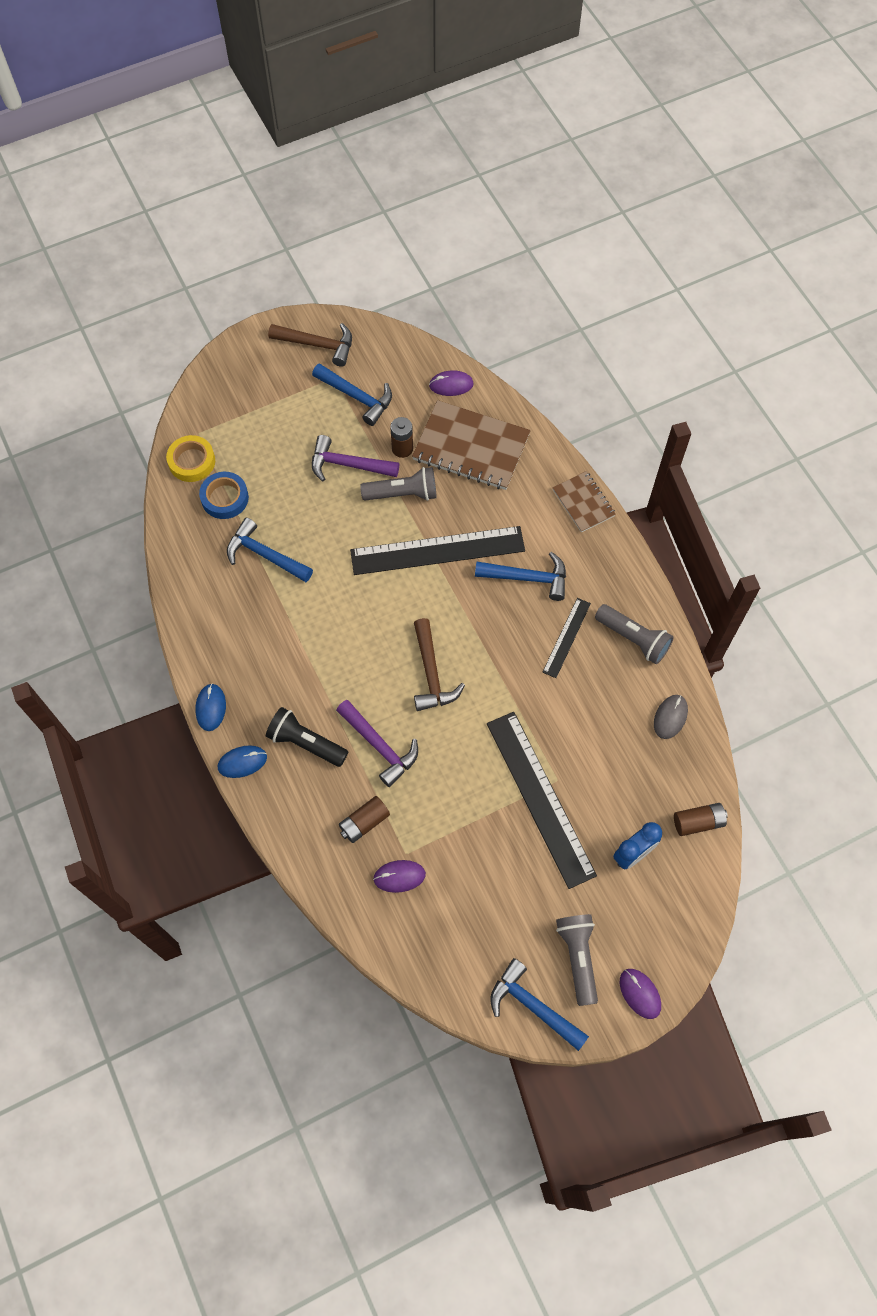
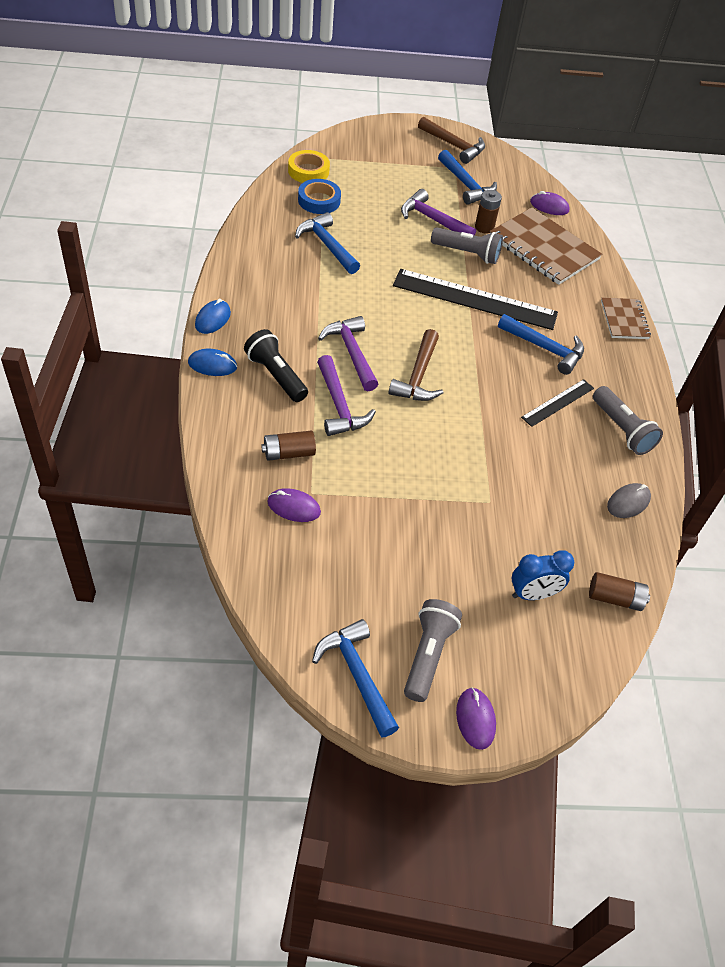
camera: 20 degrees right, 15 degrees down
black ruler [487,712,597,889] -> none
none -> purple hammer [318,316,378,391]

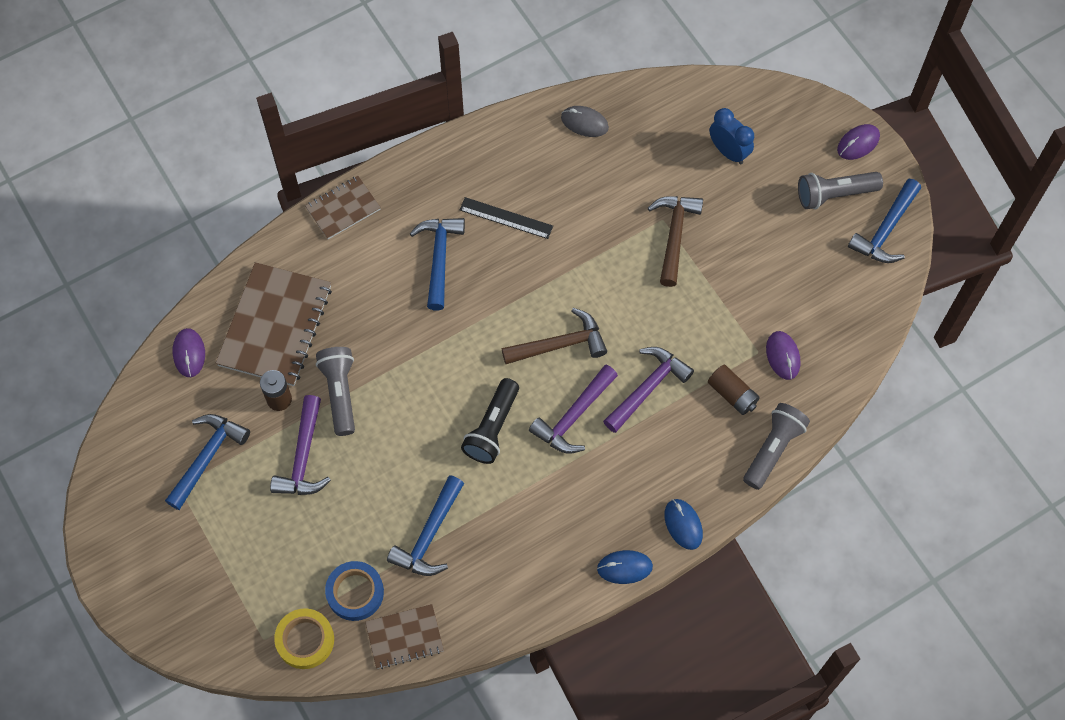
camera: 115 degrees left, 15 degrees up
black flashlight [244,329,308,402] -> black flashlight moved to [461,378,519,464]
black ruler [393,269,558,330] -> none
brown hammer [418,117,485,164] -> brown hammer moved to [648,196,703,287]
brown battery [589,572,650,611] -> none
grey flashlight [593,386,663,455] -> grey flashlight moved to [743,403,810,490]
none -> brown notebook [365,604,444,669]

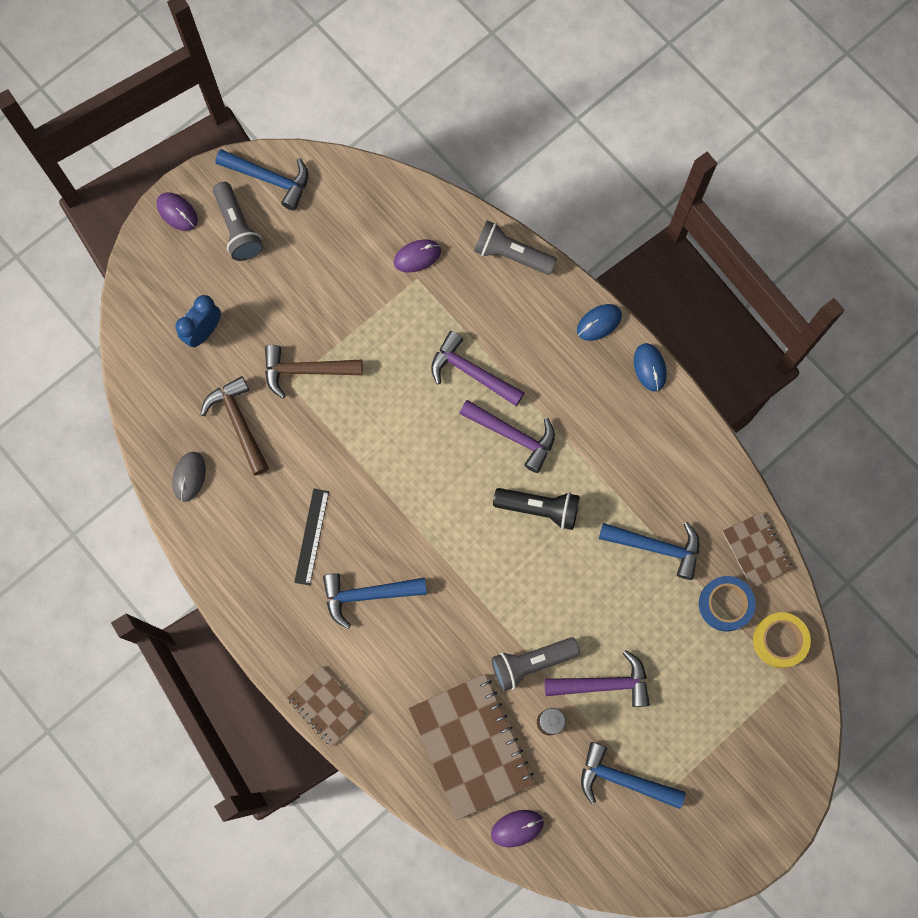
camera: 100 degrees left, 10 degrees up
brown notebook [216,262,332,386] -> brown notebook turned 60 degrees clockwise [409,674,534,820]
brown hammer [502,308,607,364] -> brown hammer moved to [200,376,269,476]
brown battery [708,365,760,415] -> none

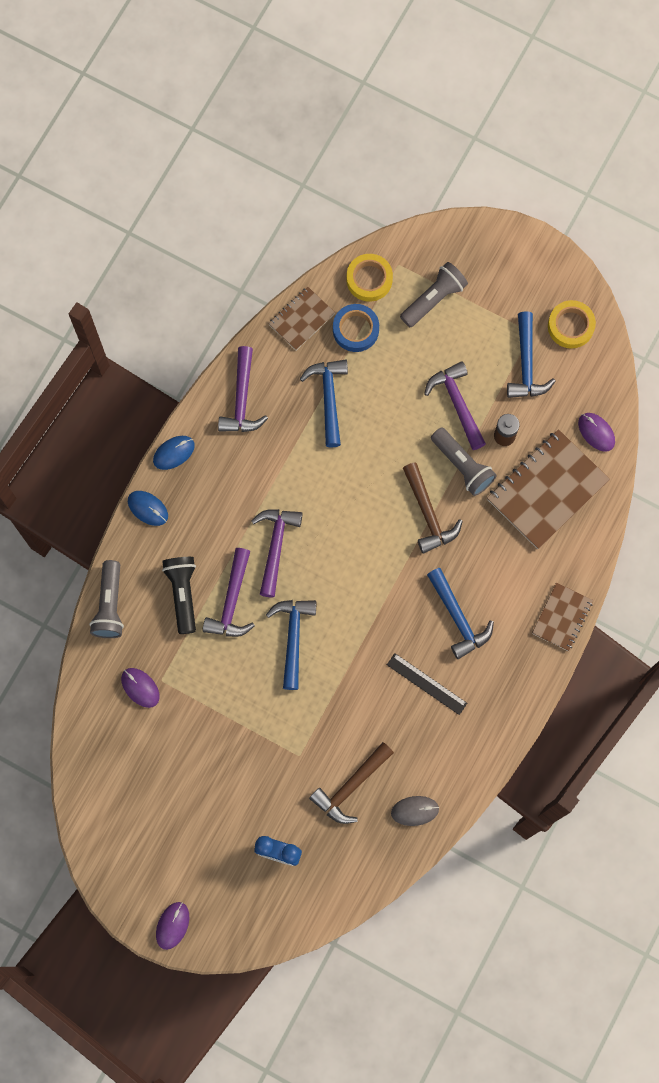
camera: 110 degrees left, 0 degrees up
grey flashlight [213,182,263,261] -> grey flashlight moved to [400,262,468,327]
blue hammer [216,149,308,211] -> blue hammer moved to [266,600,317,690]
brown hammer [265,345,363,399] -> brown hammer moved to [403,462,463,554]
black ruler [294,489,329,585] -> black ruler turned 45 degrees clockwise [387,653,467,715]
black flashlight [493,488,579,530] -> black flashlight moved to [162,557,196,634]
none -> purple hammer [218,346,268,432]
none -> yellow tape [548,300,596,349]

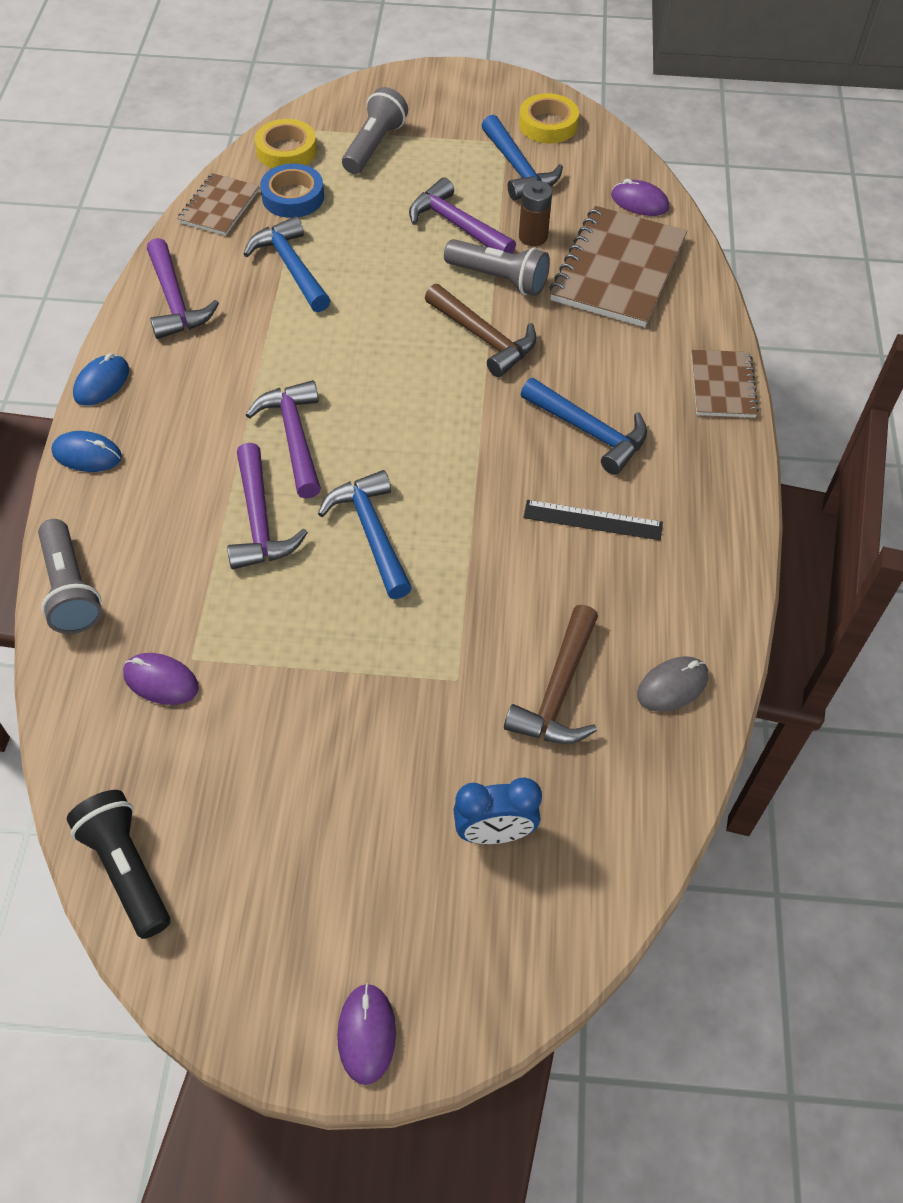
camera: 25 degrees left, 20 degrees down
black flashlight [162,557,196,634] -> black flashlight moved to [67,790,170,939]

